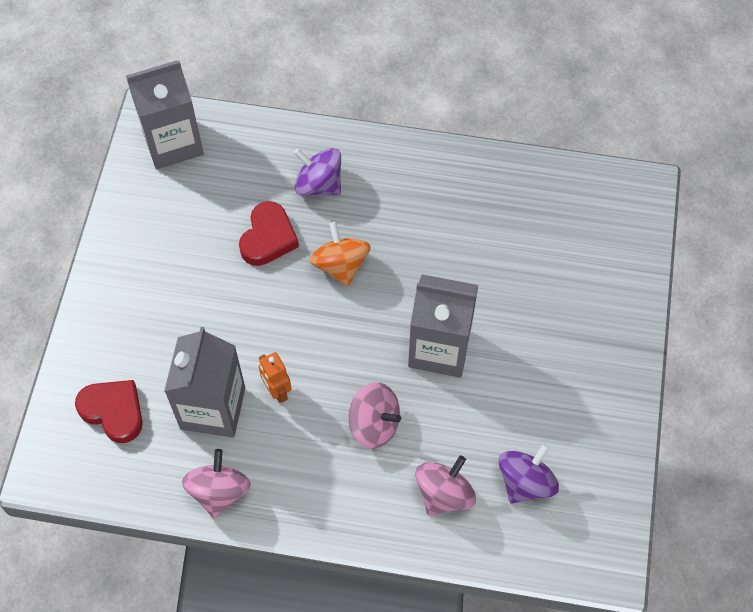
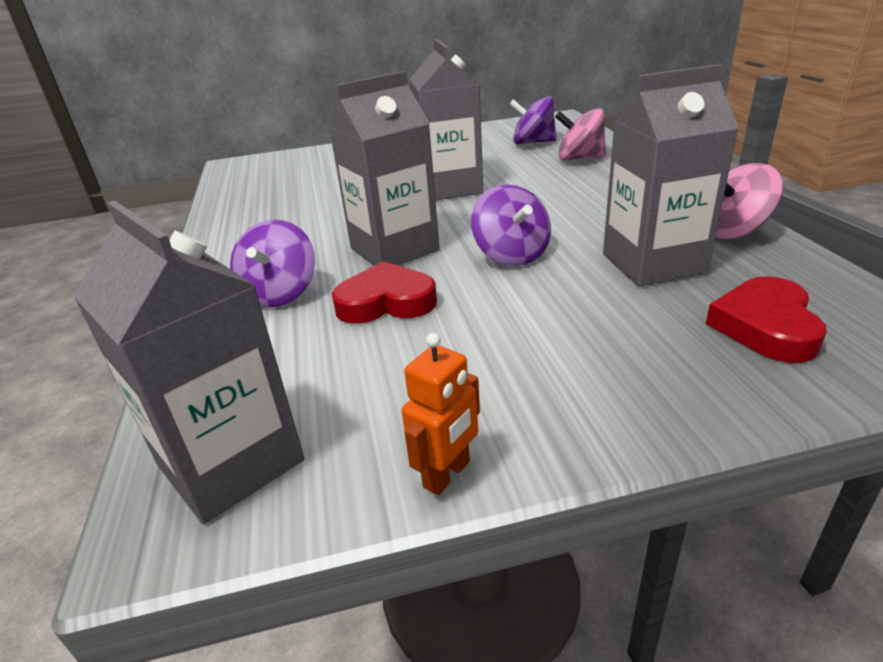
camera: 110 degrees left, 30 degrees down
orange robot [259,352,291,403] -> orange robot moved to [402,333,480,495]
orange spinning top [310,222,370,286] -> grey carton [328,71,440,266]
pink spinning top [349,382,401,449] -> none
none -> purple spinning top [471,184,551,266]

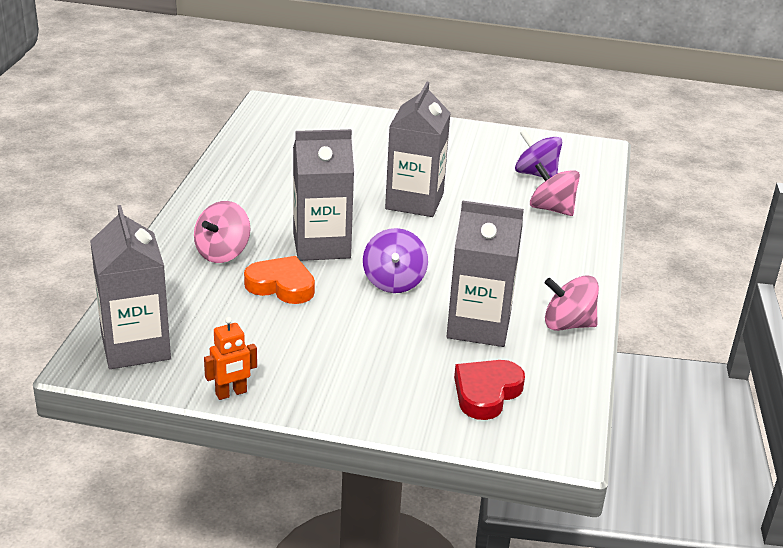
camera: 20 degrees right, 0 degrees up
purple spinning top [230,220,315,308] -> pink spinning top [194,201,250,263]
red heart [332,261,437,324] -> orange heart [244,256,315,304]

